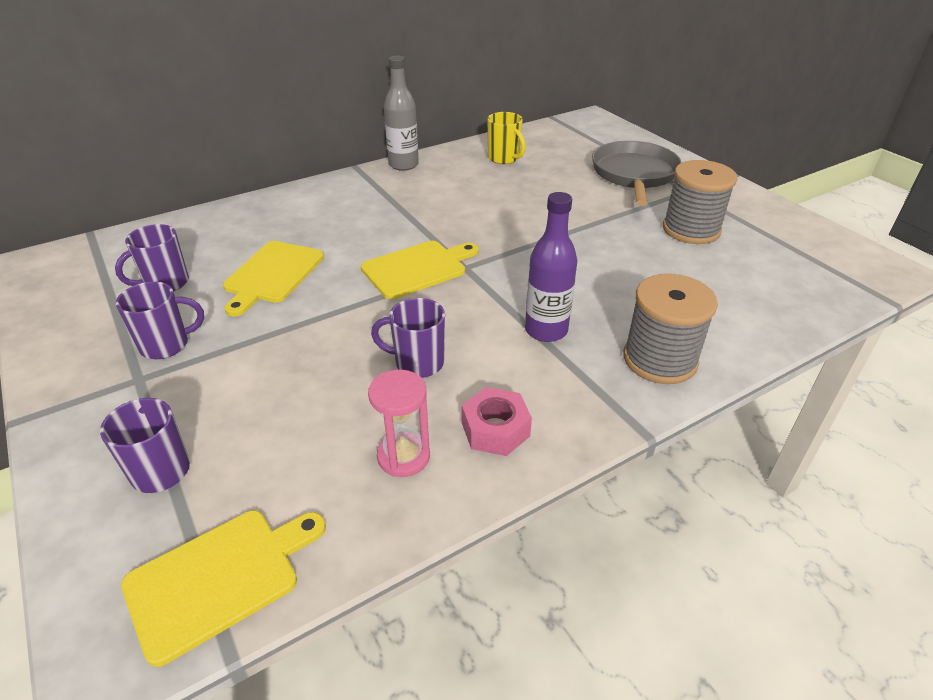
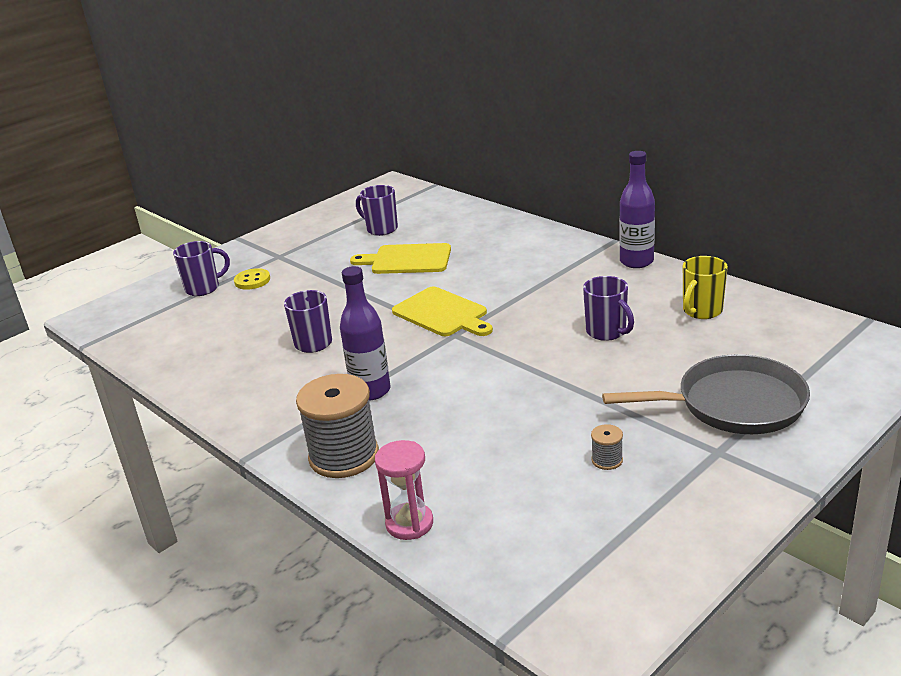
camera: 80 degrees right, 10 degrees down
purple mug [116,282,204,359] -> purple mug moved to [583,276,634,341]
yellow cutting board [121,510,326,667] -> none
pink hourglass [368,370,430,477] -> pink hourglass moved to [375,440,433,540]
grey bottle [384,55,419,171] -> purple bottle [619,151,655,268]
pink nut [462,387,532,456] -> none
grey spool [663,160,737,244] -> grey spool [591,424,623,470], size x0.42
none -> yellow button [234,268,270,290]

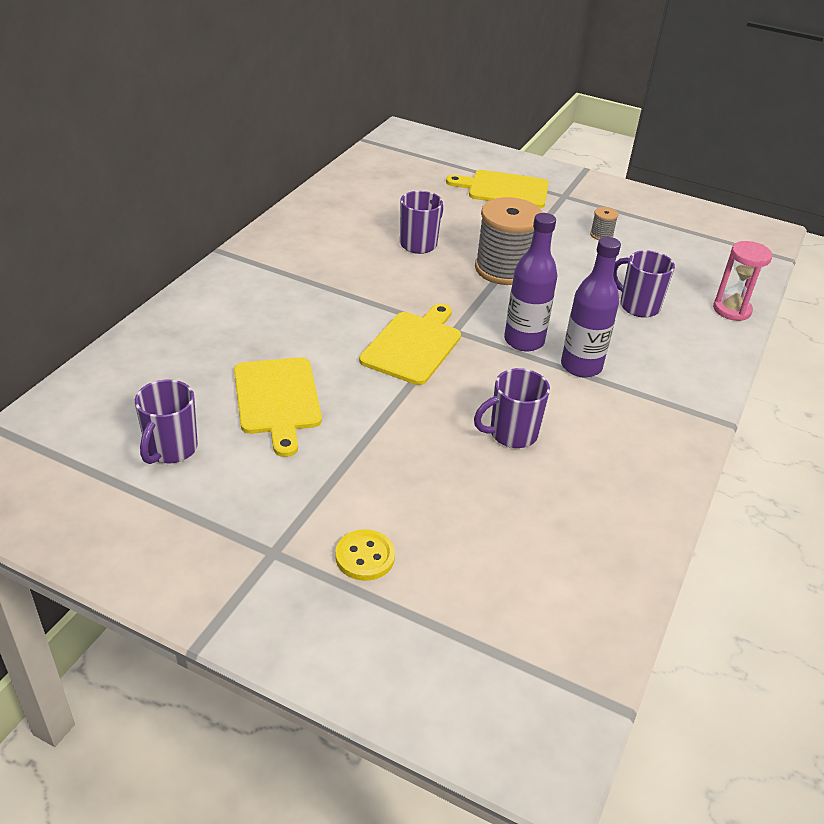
camera: 115 degrees left, 10 degrees up
purple mug [173,241,230,296] -> purple mug moved to [613,250,675,318]
grey spool [296,374,379,478] -> grey spool moved to [475,197,542,285]
grey pan [602,354,810,434] -> yellow cutting board [446,170,549,208]
purple bottle [619,151,655,268] -> purple bottle moved to [504,213,557,352]
yellow mug [683,256,728,319] -> none

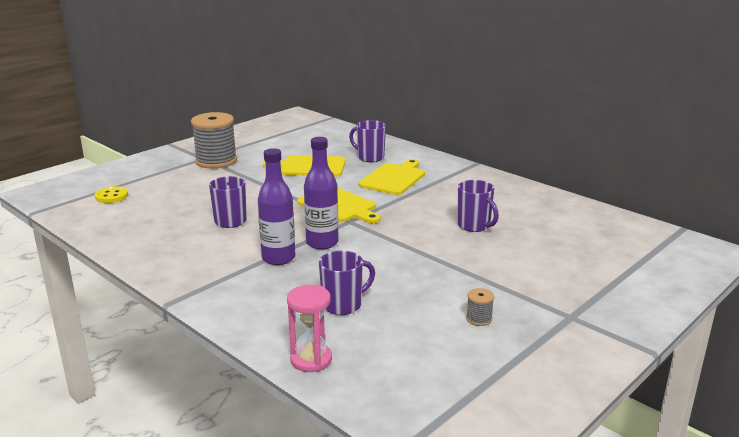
camera: 110 degrees right, 15 degrees down
purple mug [135,380,198,464] -> purple mug moved to [349,120,386,162]
yellow button [336,529,395,581] -> yellow button moved to [95,186,128,203]
yellow cutting board [446,170,549,208] -> yellow cutting board moved to [359,159,425,195]
grey spool [475,197,542,285] -> grey spool moved to [191,112,237,169]

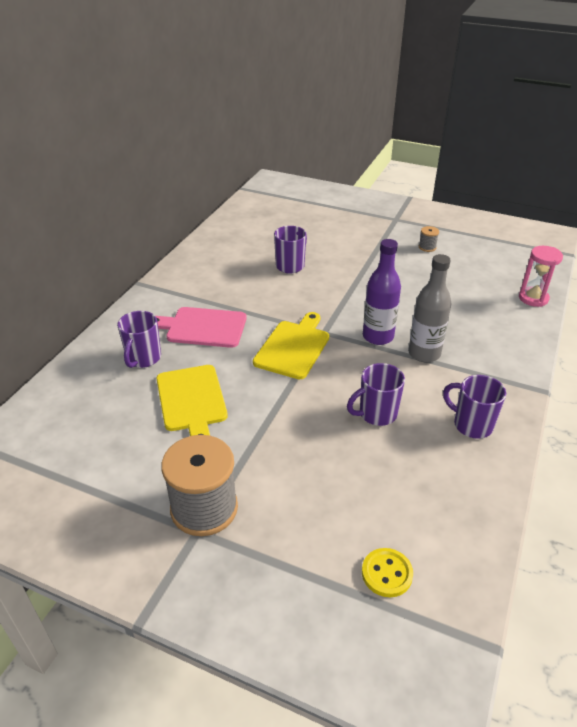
camera: 110 degrees left, 15 degrees up
purple bottle [258,148,295,265] -> grey bottle [408,254,451,362]
purple mug [319,251,375,315] -> purple mug moved to [443,375,506,439]
yellow cutting board [359,159,425,195] -> pink cutting board [156,307,247,348]

